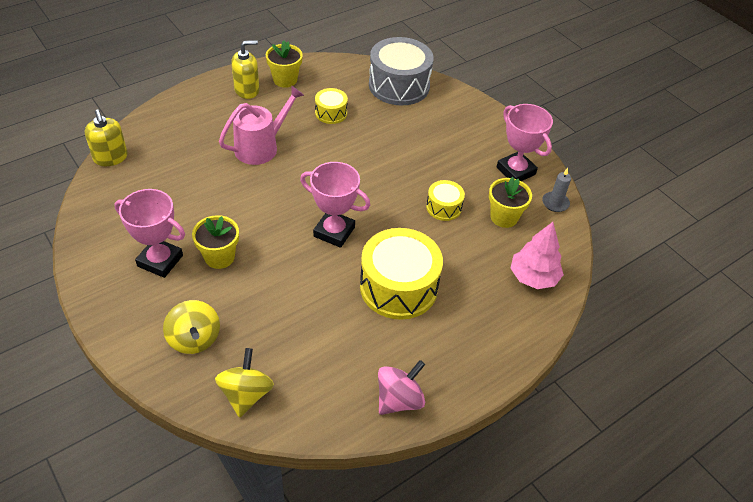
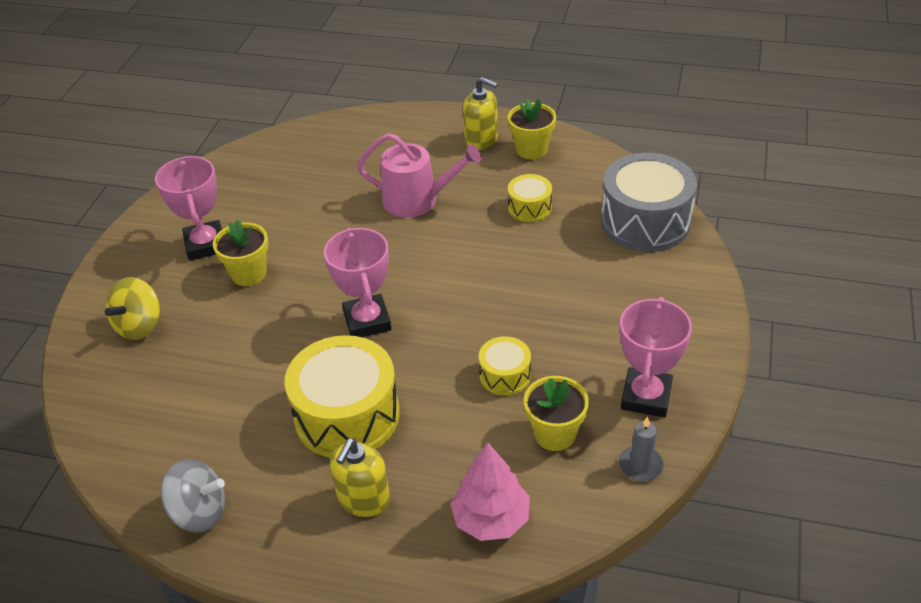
camera: 55 degrees right, 5 degrees down
yellow soap dispenser [85,110,128,166] -> yellow soap dispenser moved to [330,438,390,517]
yellow spinning top [215,348,274,418] -> none
pink spinning top [378,360,425,415] -> grey spinning top [161,459,225,533]

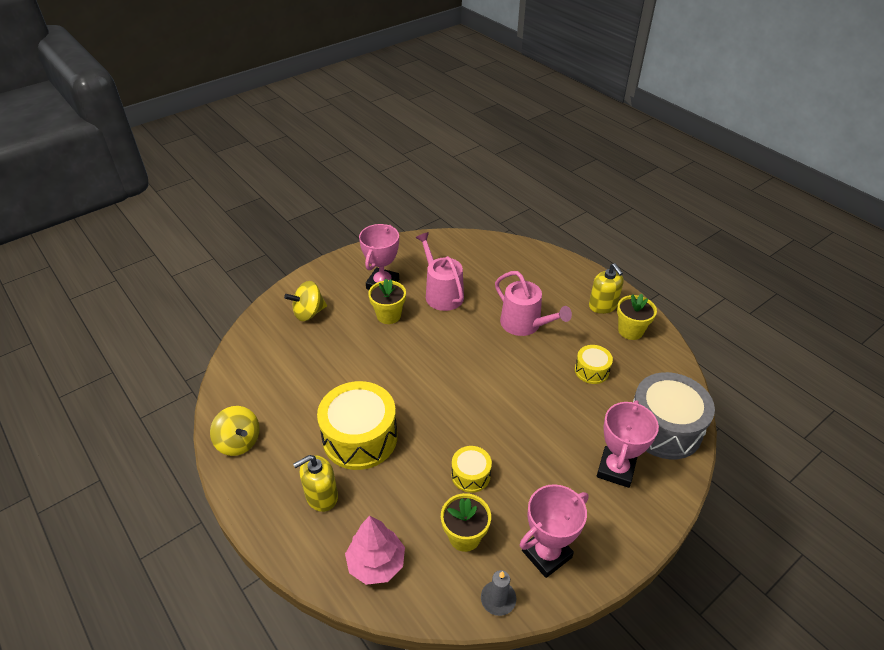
camera: 35 degrees right, 0 degrees up
grey spinning top [161,459,225,533] -> yellow spinning top [210,406,260,456]
pink trophy [324,228,391,337] -> pink trophy moved to [597,400,659,488]
none -> pink watering can [416,232,464,311]

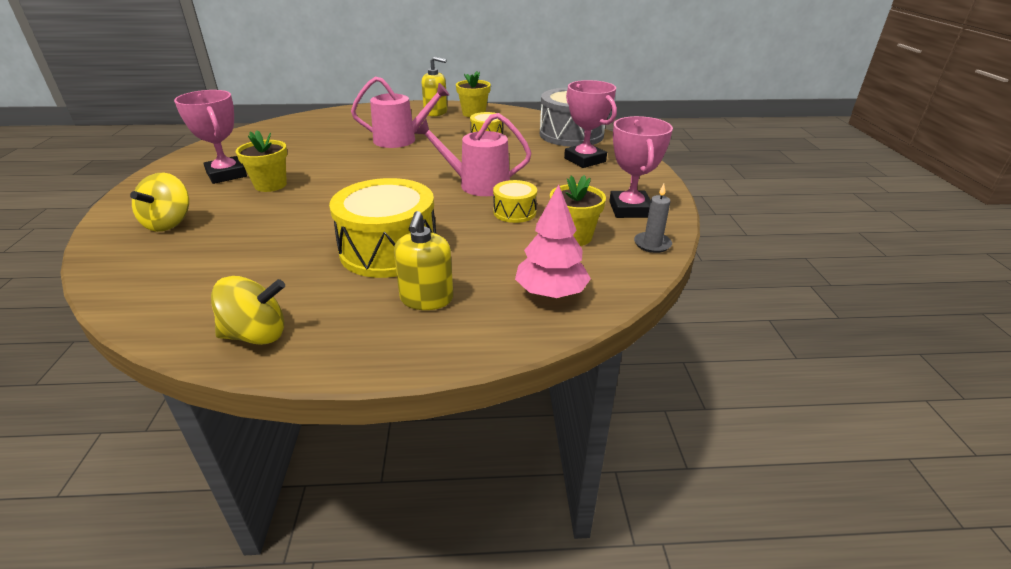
camera: 55 degrees left, 10 degrees down
pink watering can [416,232,464,311] -> pink watering can moved to [415,113,531,196]

